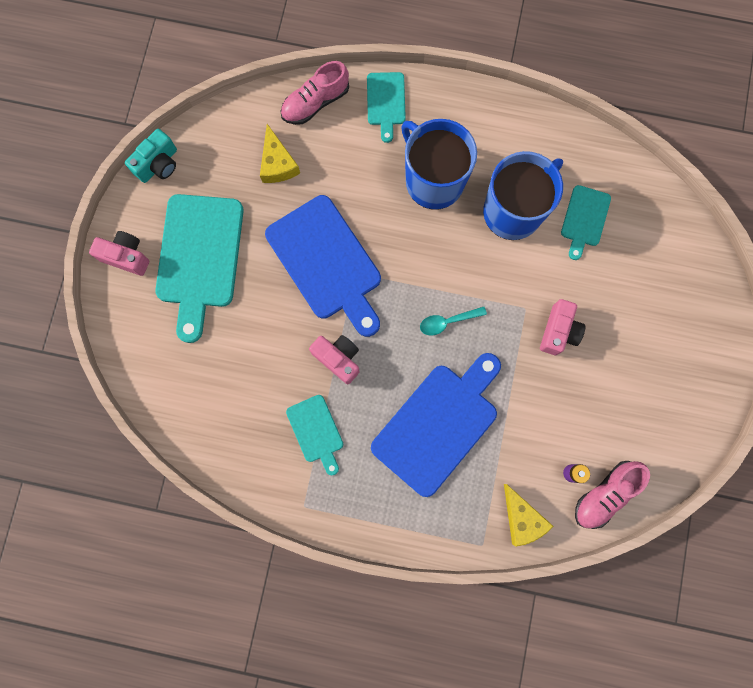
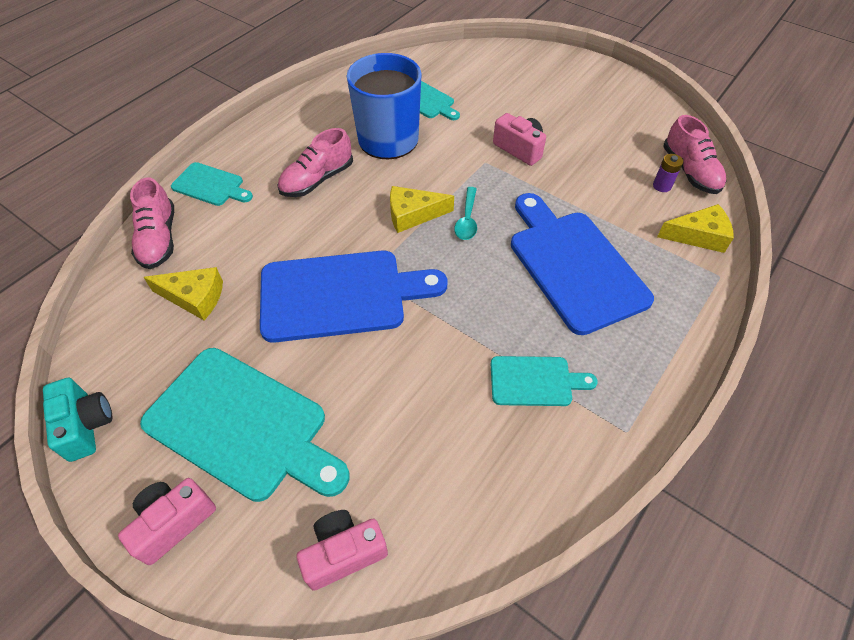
camera: 65 degrees left, 25 degrees down
pink camera [309,335,360,384] -> pink camera moved to [297,510,388,591]
blue mug [401,119,477,209] -> pink shoe [277,128,353,197]
none -> yellow cheese [390,186,454,233]

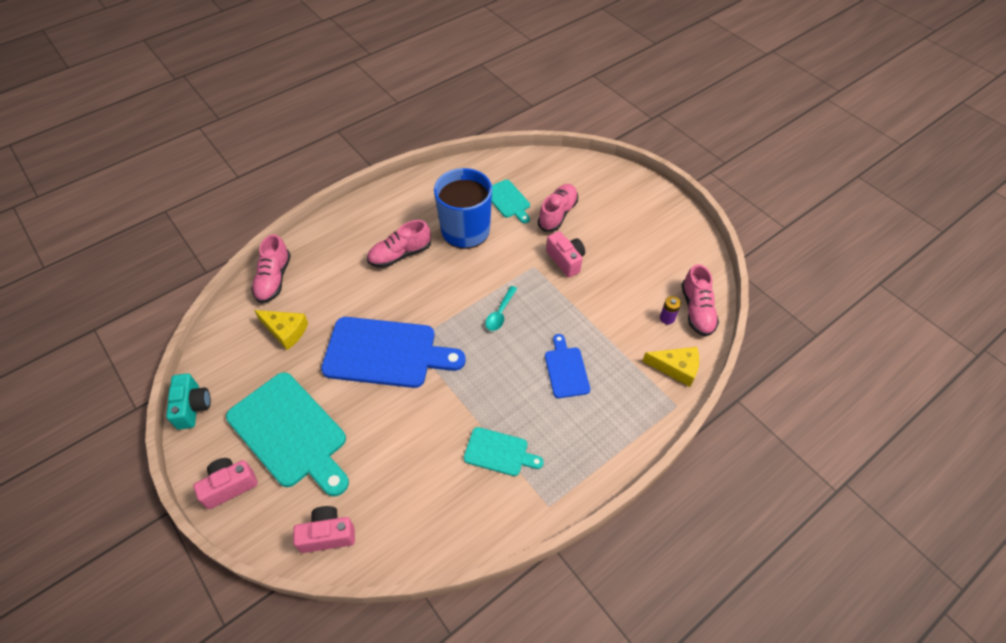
camera: 15 degrees right, 0 degrees up
turquoise cutting board [171,162,253,206] -> none
yellow cheese [390,186,454,233] -> none
blue cutting board [511,193,654,335] -> blue cutting board [545,334,590,398], size x0.51
none -> pink shoe [538,184,578,232]

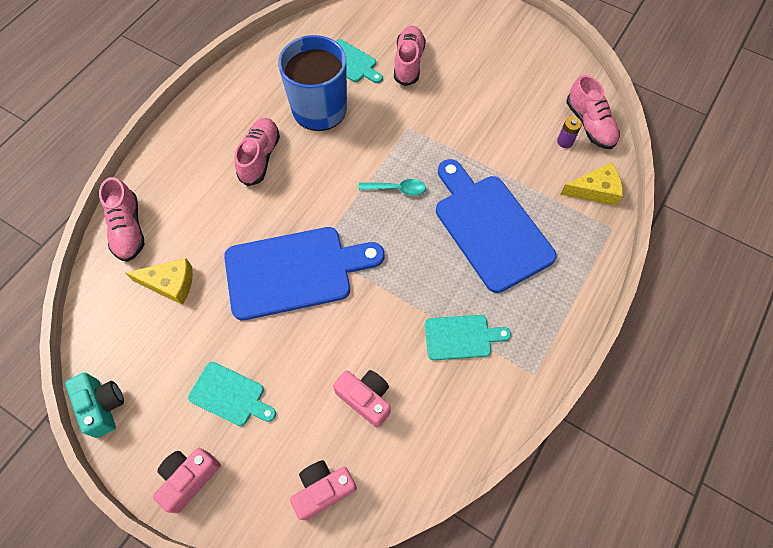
camera: 20 degrees left, 10 degrees up
turquoise cutting board [226,372,349,497] -> turquoise cutting board [188,362,276,426], size x0.51
pink shoe [367,220,431,268] -> pink shoe turned 150 degrees clockwise [235,118,280,186]
turquoise spoon [485,286,517,331] -> turquoise spoon turned 90 degrees counterclockwise [359,179,426,196]
blue cutting board [545,334,590,398] -> blue cutting board [436,159,557,293], size x1.95
pink camera [546,231,585,277] -> pink camera moved to [333,370,391,428]

